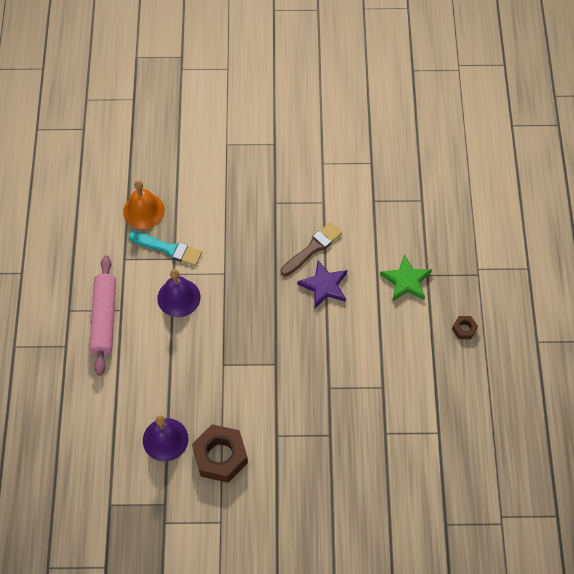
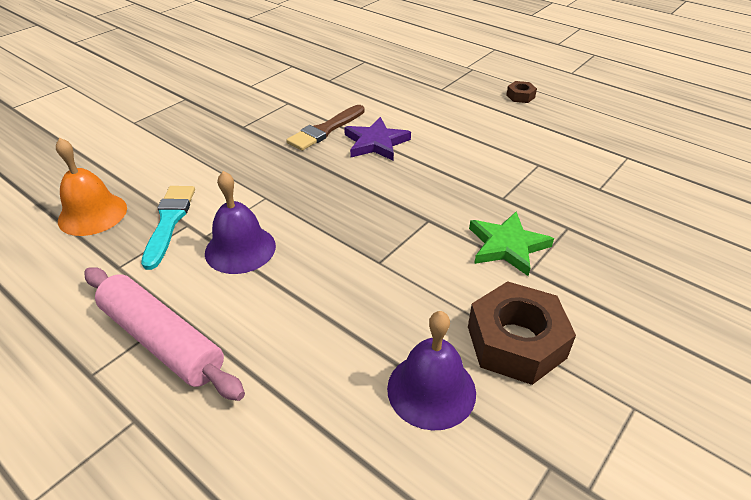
camera: 50 degrees left, 20 degrees down
turquoise brush [129,232,202,266] -> turquoise brush turned 60 degrees counterclockwise [141,186,195,270]
brown brush [281,222,342,276] -> brown brush turned 135 degrees counterclockwise [286,105,365,151]
green star [380,254,432,301] -> green star moved to [469,211,554,276]

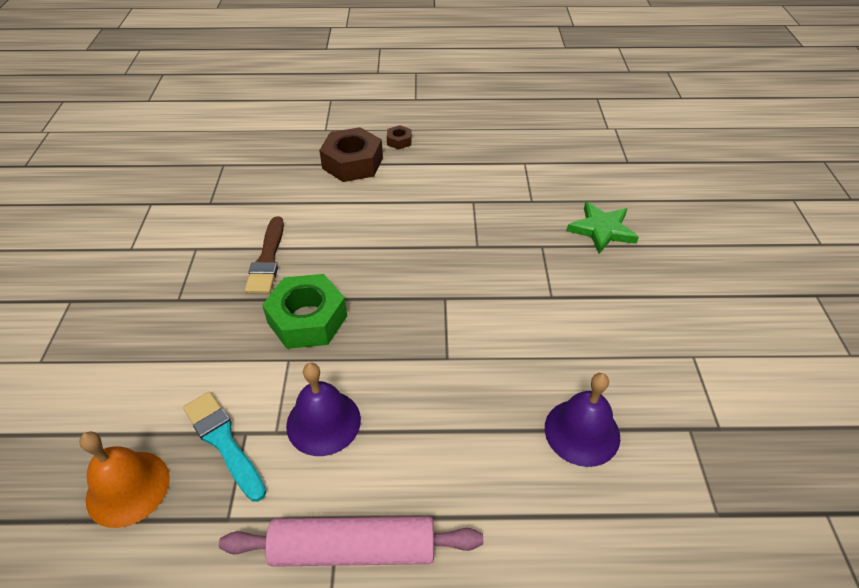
camera: 40 degrees left, 5 degrees up
purple star [344,117,411,161] -> none
brown nut [468,281,576,385] -> brown nut moved to [319,127,383,182]
green star [469,211,554,276] -> green star moved to [567,201,639,254]
none -> green nut [262,274,347,349]

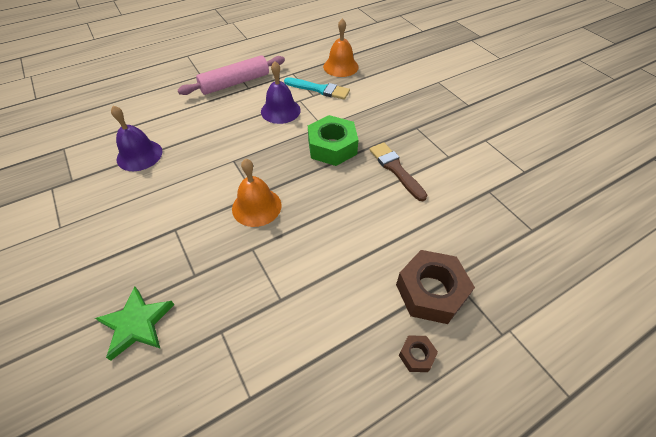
camera: 150 degrees right, 5 degrees up
none -> orange bell [232,158,282,227]

